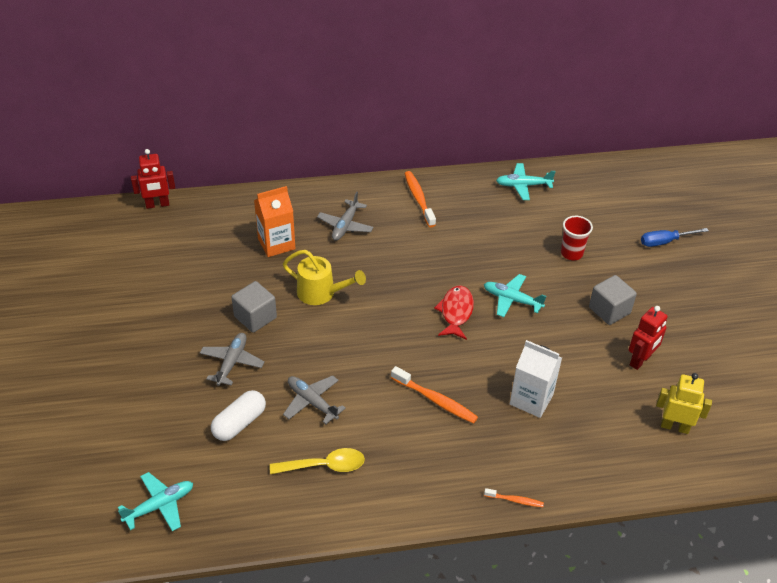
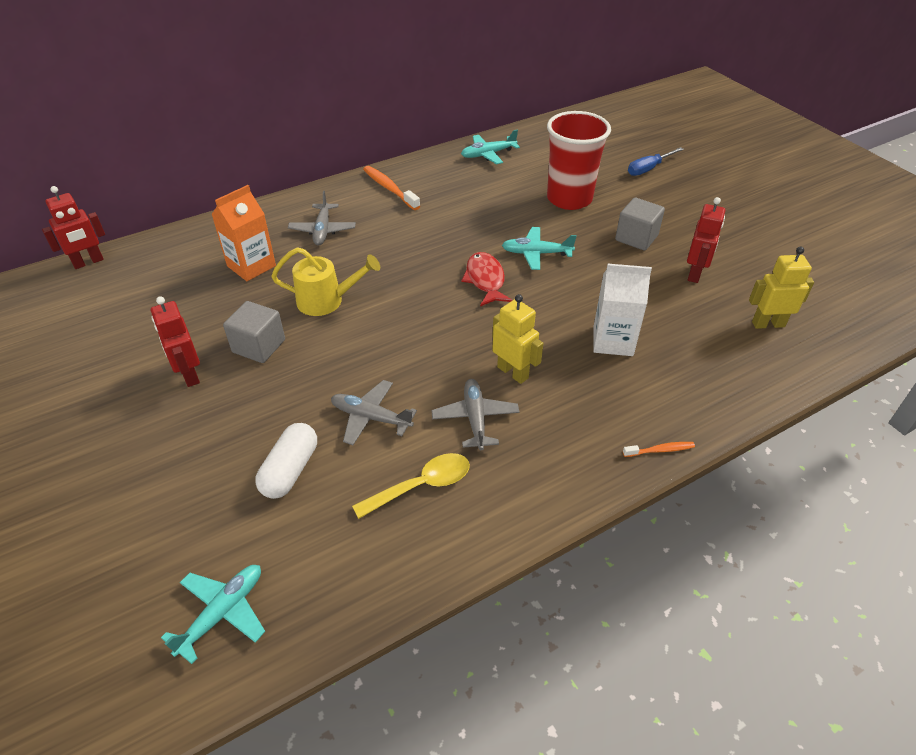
camera: 20 degrees left, 0 degrees up
grey plane [200,333,265,386] -> grey plane moved to [431,379,520,450]
orange toothbrush [391,366,478,423] -> yellow robot [492,294,543,384]
red cup [561,216,593,260] -> red cup [547,111,611,210], size x1.90
none -> red robot [151,296,200,387]

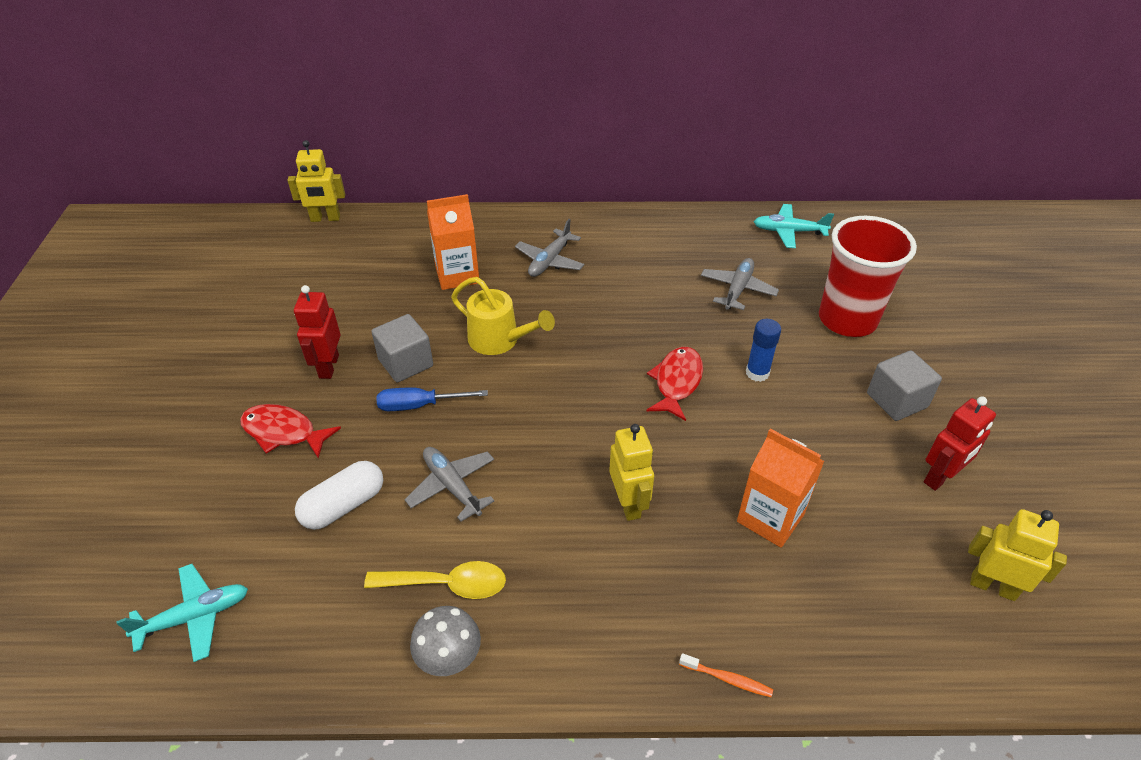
camera: 30 degrees right, 0 degrees up
red robot [42,186,105,269] -> yellow robot [287,140,345,222]
orange toothbrush [363,166,420,210] -> none
grey plane [431,379,520,450] -> grey plane moved to [701,258,779,310]
turquoise plane [502,227,577,270] -> blue glue stick [746,319,781,382]
white carton [593,264,652,356] -> orange carton [737,428,824,548]
blue screwdriver [628,147,684,176] -> blue screwdriver moved to [377,387,488,411]
none -> red fish [240,404,341,459]
none -> grey mushroom [410,606,481,676]

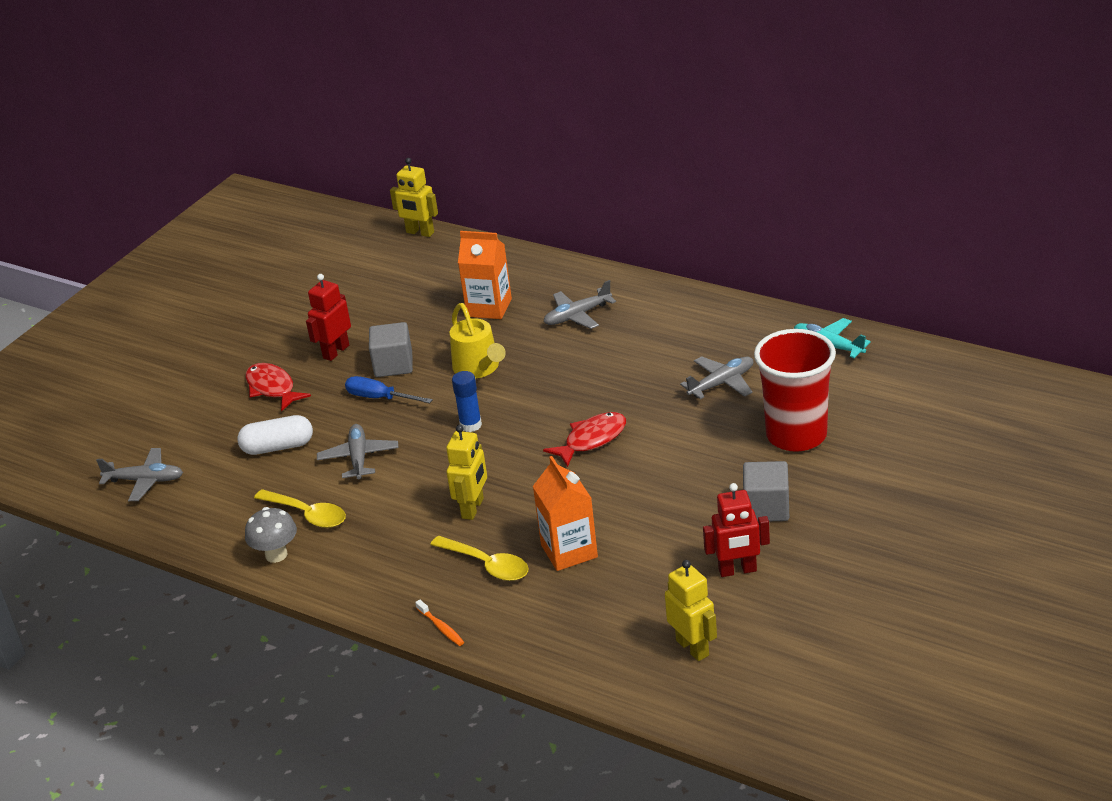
camera: 35 degrees right, 10 degrees down
turquoise plane [116,564,248,662] -> grey plane [96,448,183,501]
blue glue stick [746,319,781,382] -> blue glue stick moved to [452,371,482,432]
none -> yellow spoon [430,536,528,581]

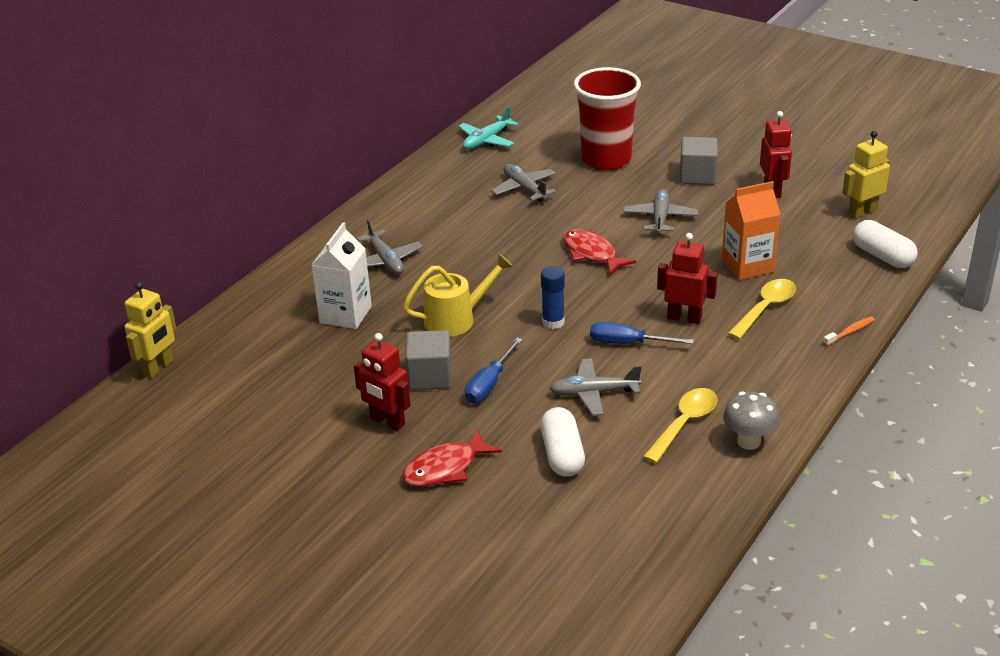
camera: 90 degrees left, 0 degrees up
grey plane [96,448,183,501] -> grey plane moved to [623,189,698,235]
yellow robot [446,425,487,520] -> red robot [657,233,718,324]
orange carton [458,231,512,319] -> white carton [311,223,372,329]
none -> blue screwdriver [590,322,694,344]
none -> white capsule [853,220,918,268]

